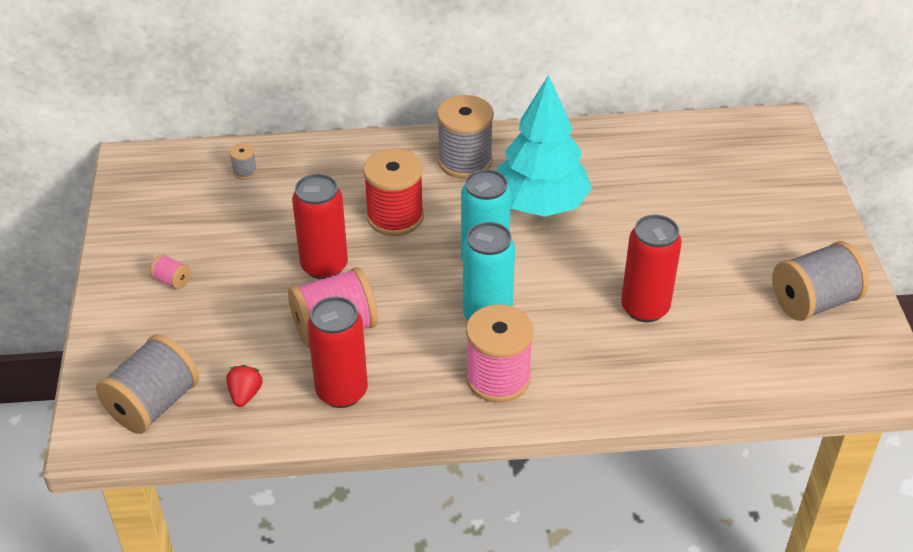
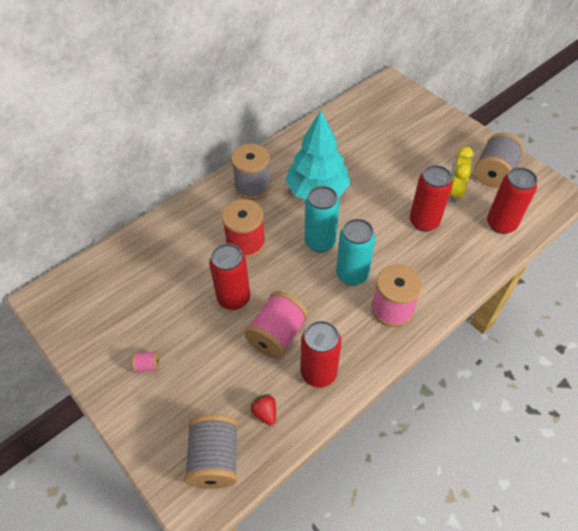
camera: 35 degrees left, 10 degrees up
grey spool [230,143,257,180] -> none
none -> yellow clock [449,146,473,203]
none -> red can [487,167,537,234]

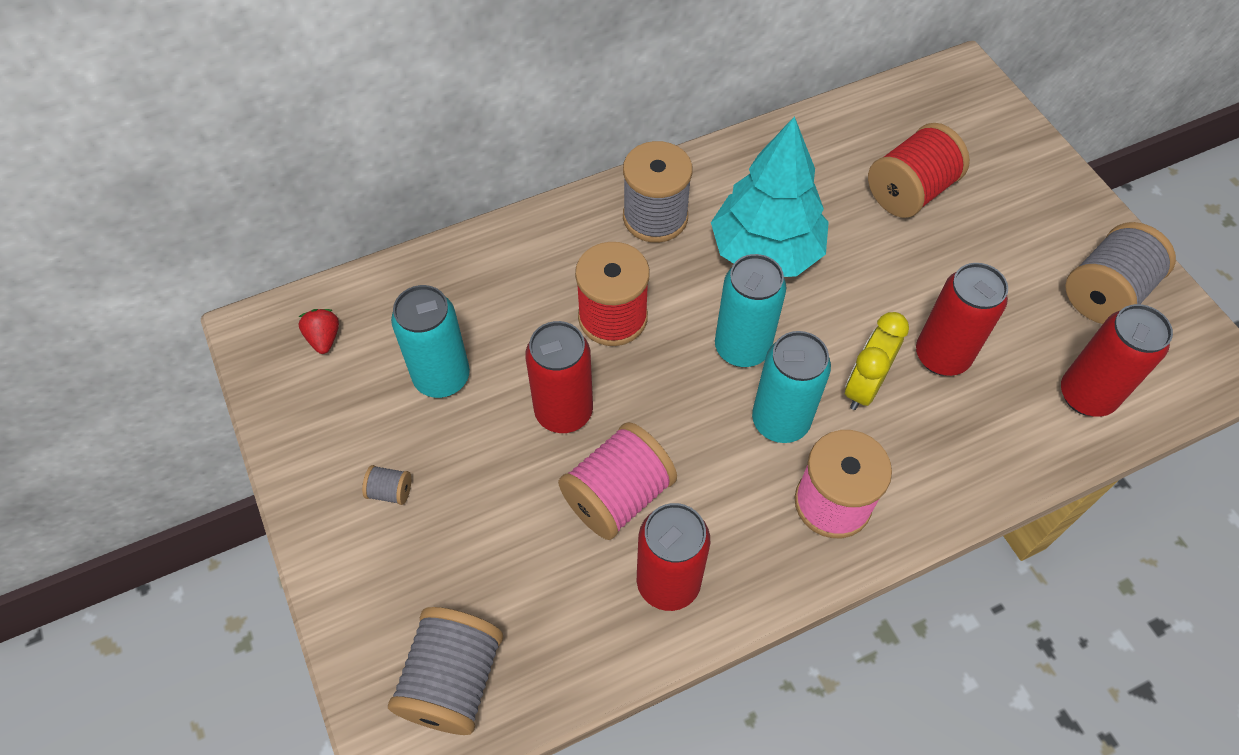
camera: 15 degrees right, 5 degrees up
pink spool [132,351,159,373] -> grey spool [362,465,411,505]
red strawberry [250,394,276,426] -> red strawberry moved to [299,309,339,354]
yellow clock [449,146,473,203] -> yellow clock moved to [845,312,909,410]
none -> turquoise can [391,285,470,398]
none -> red spool [868,123,970,218]

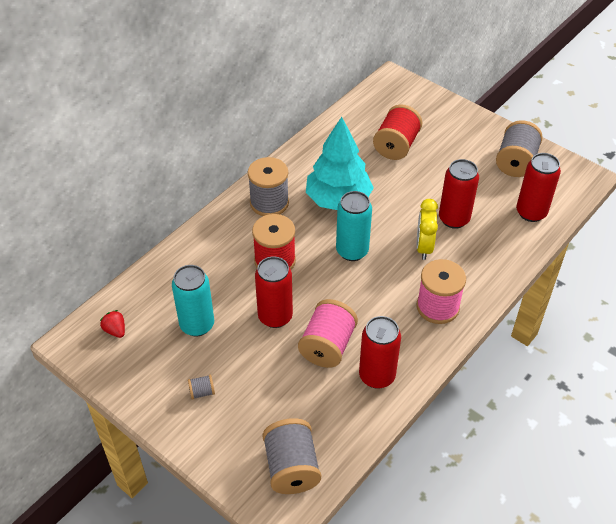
camera: 25 degrees left, 10 degrees down
turquoise can [752,331,831,443] -> none

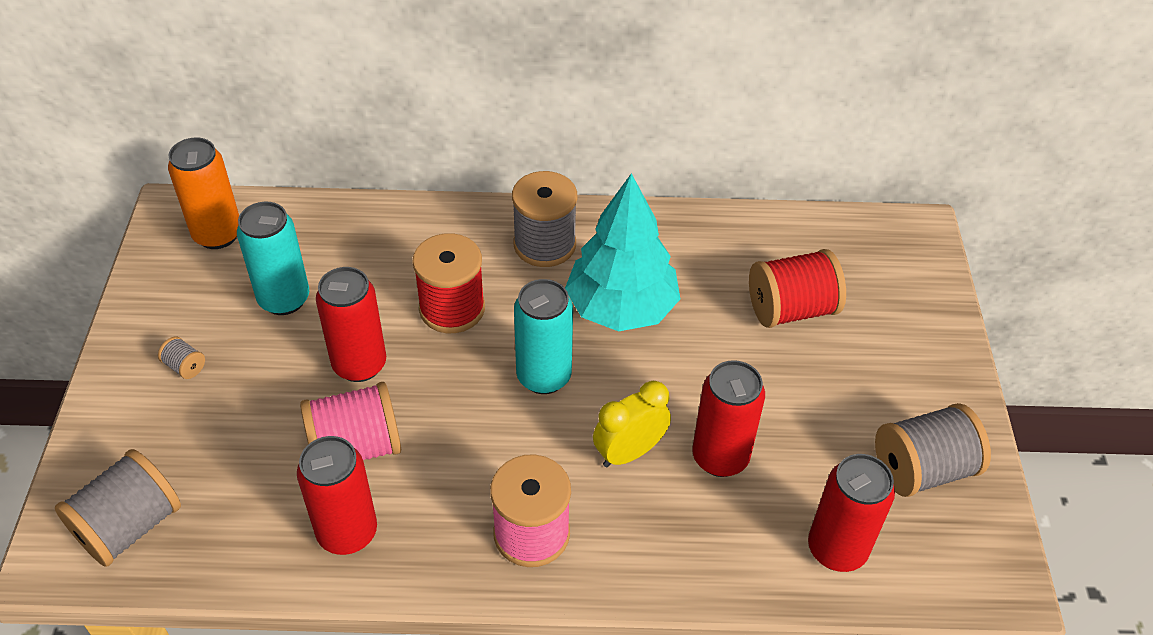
camera: 50 degrees right, 0 degrees up
red strawberry [100,310,125,338] -> orange can [168,138,239,249]

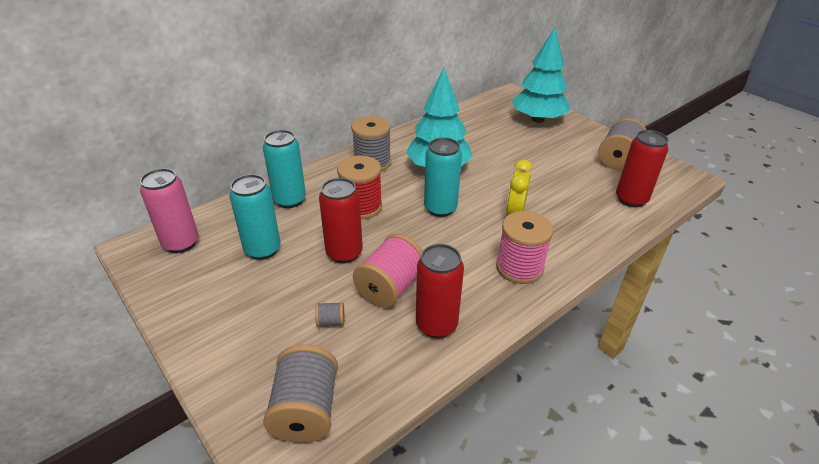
camera: 40 degrees left, 10 degrees down
grey spool [158,337,205,379] -> grey spool moved to [315,302,344,327]
orange can [168,138,239,249] -> pink can [140,168,199,253]
red can [692,360,765,477] -> none
red spool [749,249,846,328] -> none
none -> turquoise can [263,130,306,208]
none -> turquoise tree [512,27,570,123]

